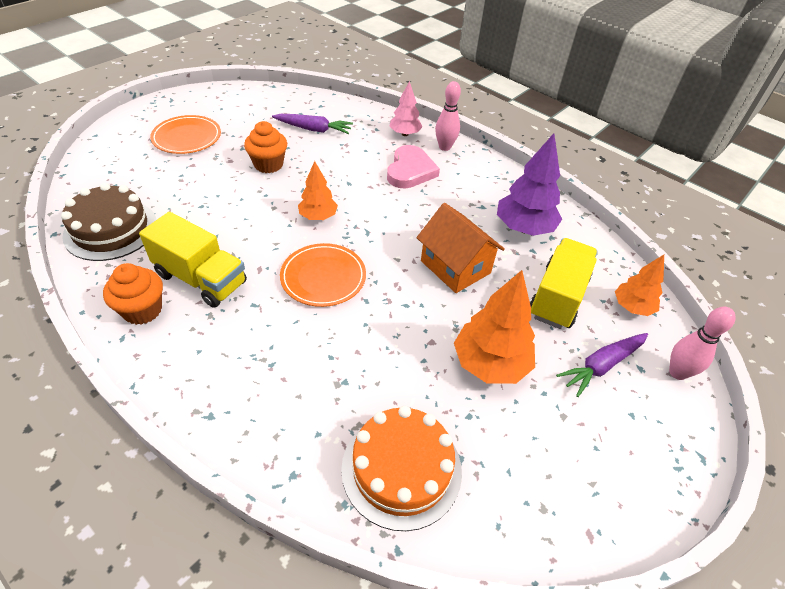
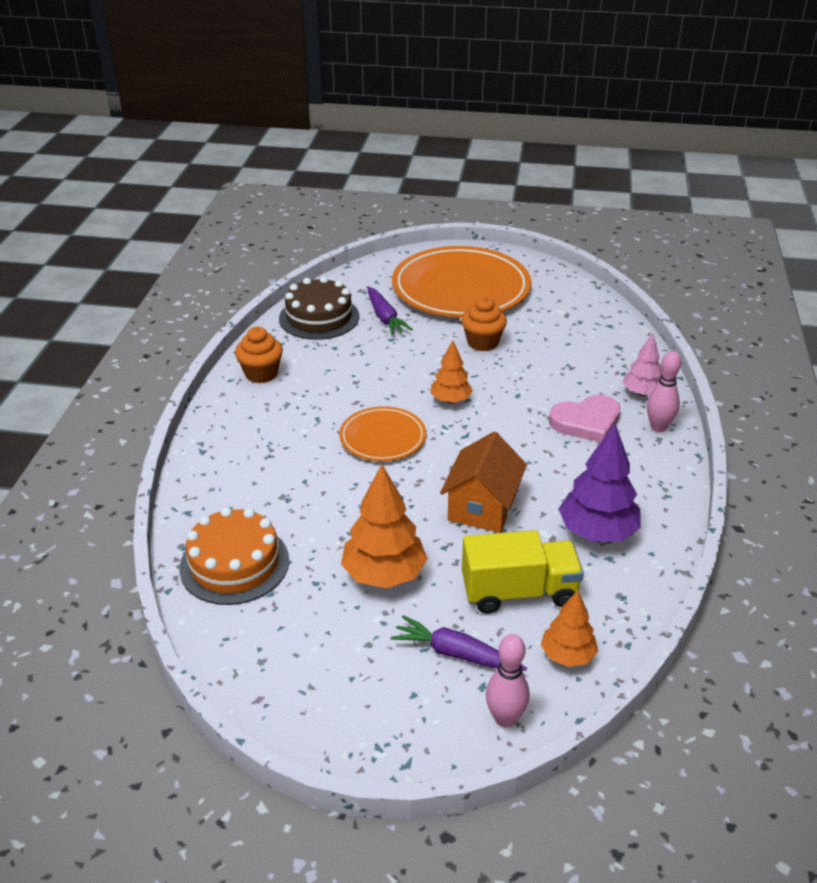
camera: 60 degrees right, 10 degrees down
yellow truck [139,212,247,308] -> none
orange plate [150,115,221,154] -> orange plate [392,246,531,318], size x1.96
purple carrot [272,114,353,134] -> purple carrot moved to [367,287,413,335]

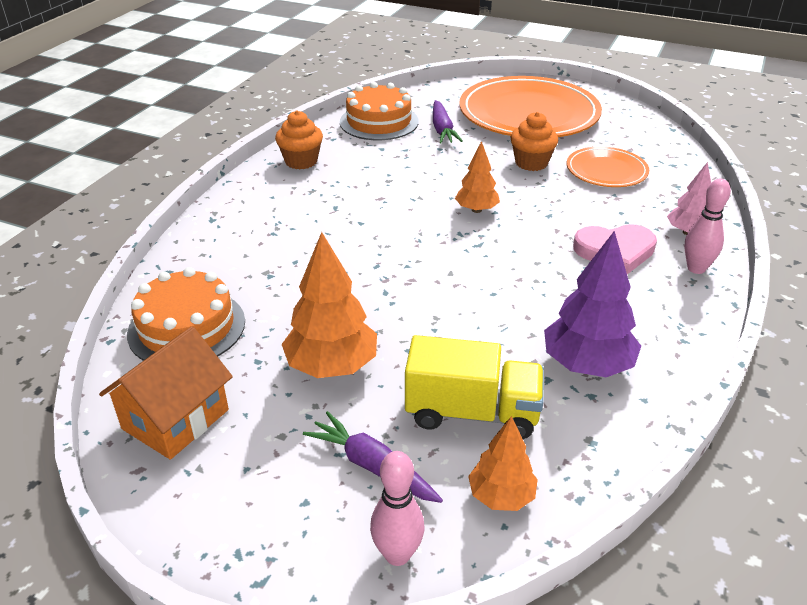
camera: 15 degrees right, 0 degrees up
brown cake [279,276,359,340] -> orange cake [340,82,419,140]
orange plate [339,406,426,461] -> orange plate moved to [567,147,649,187]
orange house [440,432,527,533] -> orange house moved to [99,327,233,459]

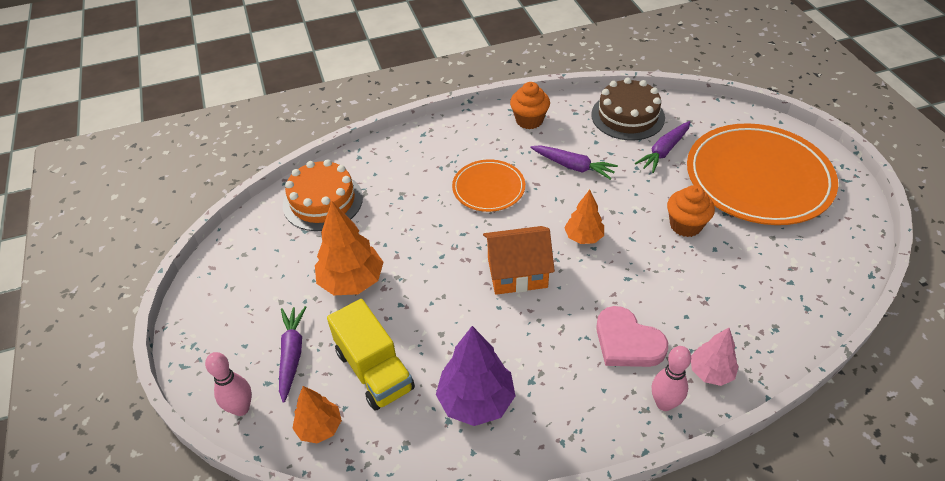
camera: 50 degrees right, 10 degrees up
orange house [99,327,233,459] -> orange house moved to [483,226,555,295]
orange cake [340,82,419,140] -> brown cake [591,77,665,140]
orange plate [567,147,649,187] -> orange plate moved to [452,160,525,212]
none -> purple carrot [530,145,618,180]

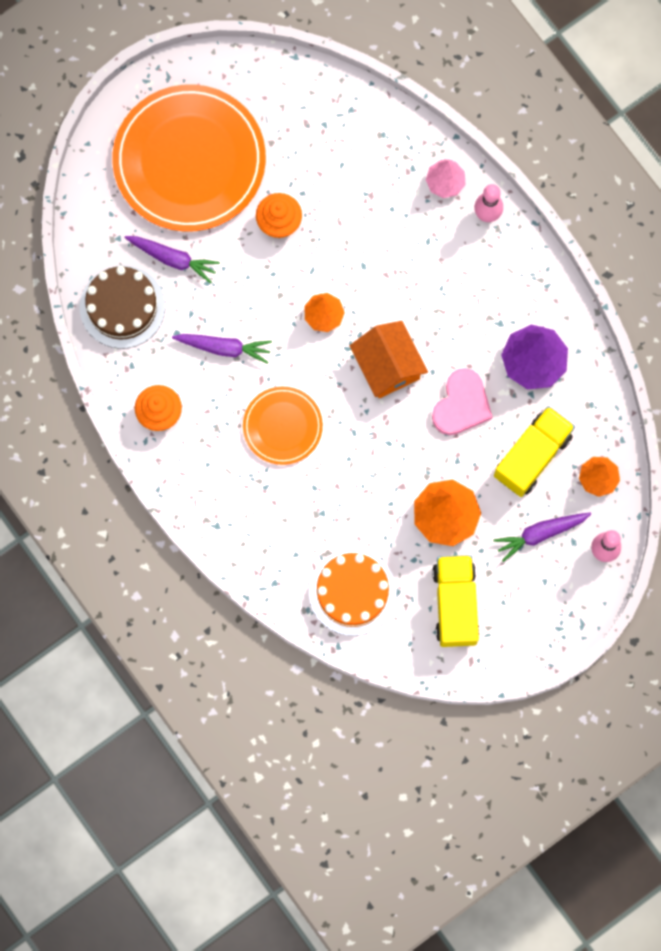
camera: 110 degrees left, 30 degrees up
purple carrot [530,145,618,180] -> purple carrot turned 90 degrees clockwise [172,334,272,364]
pink heart [596,306,668,367] -> pink heart moved to [432,368,493,435]
none -> yellow truck [432,555,479,647]

